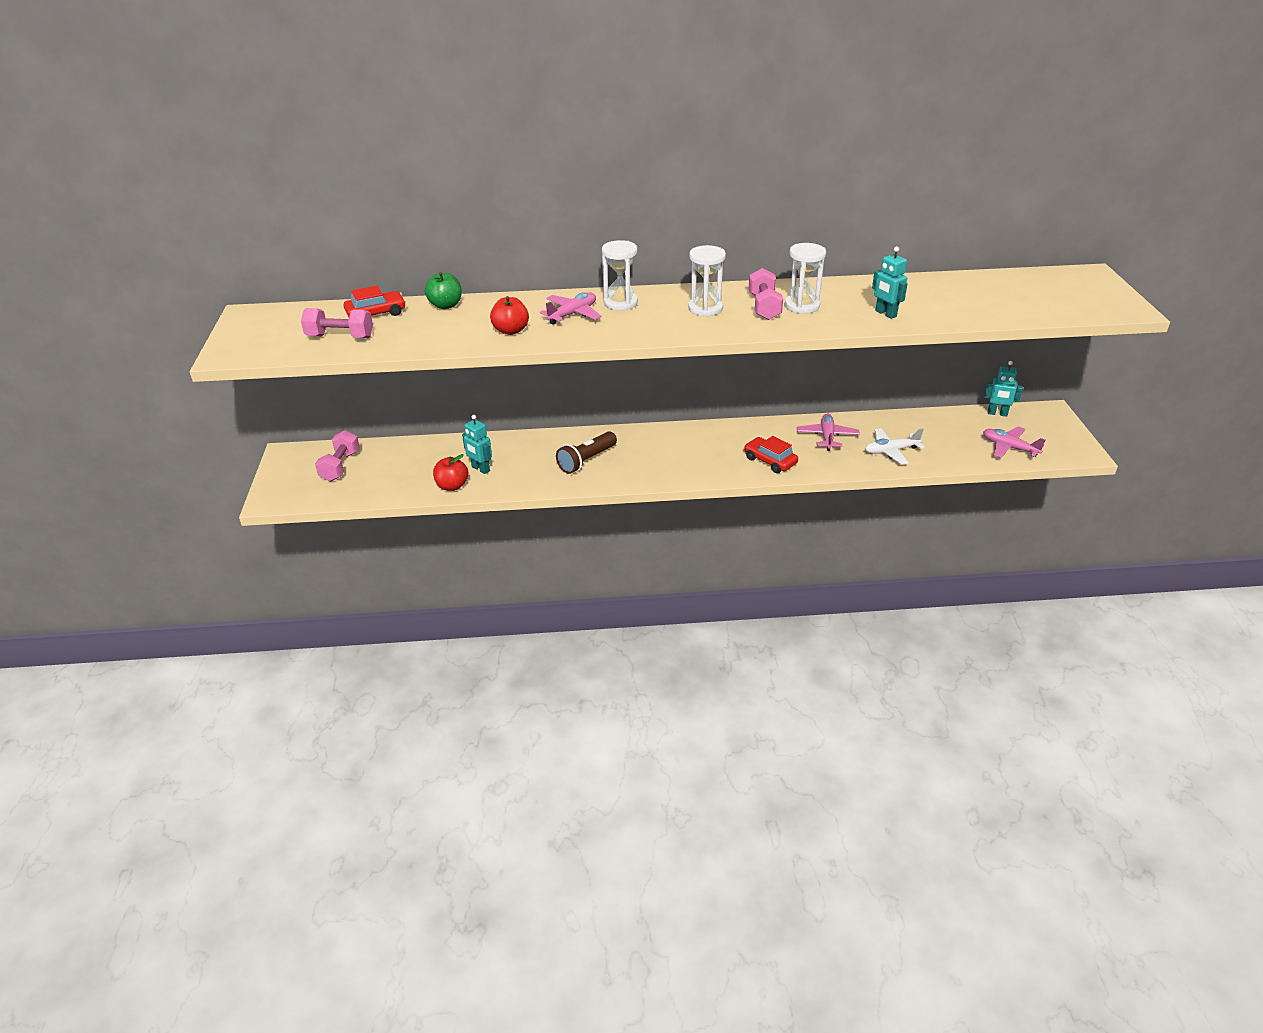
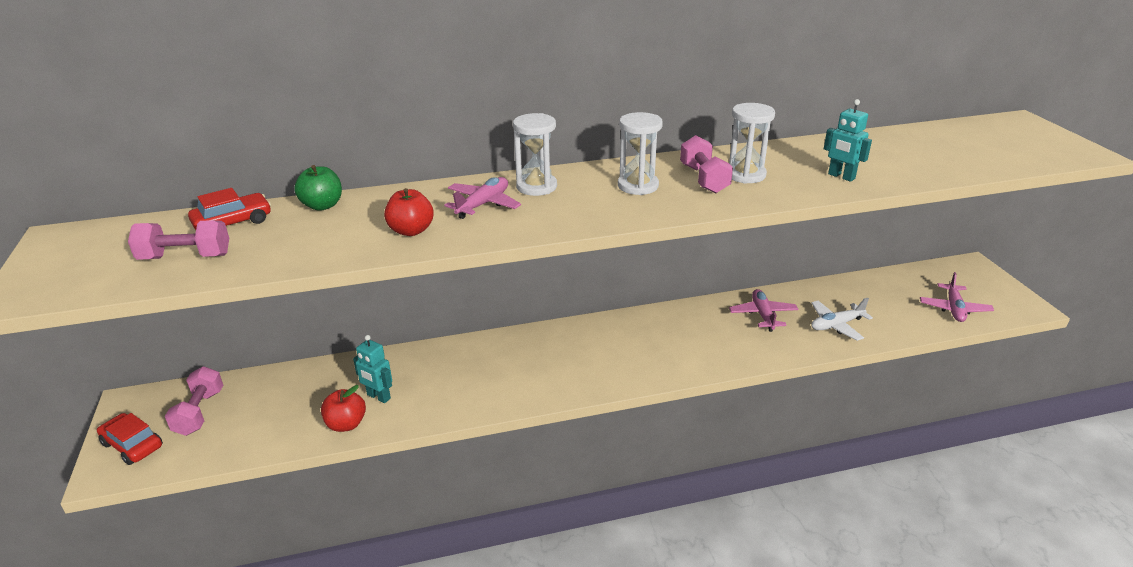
camera: 10 degrees left, 5 degrees down
brown flashlight [556,431,617,474] -> none
red car [744,436,798,473] -> red car moved to [97,413,163,465]
pink plane [983,426,1045,458] -> pink plane turned 105 degrees counterclockwise [920,272,994,322]
turquoise robot [984,361,1023,417] -> none

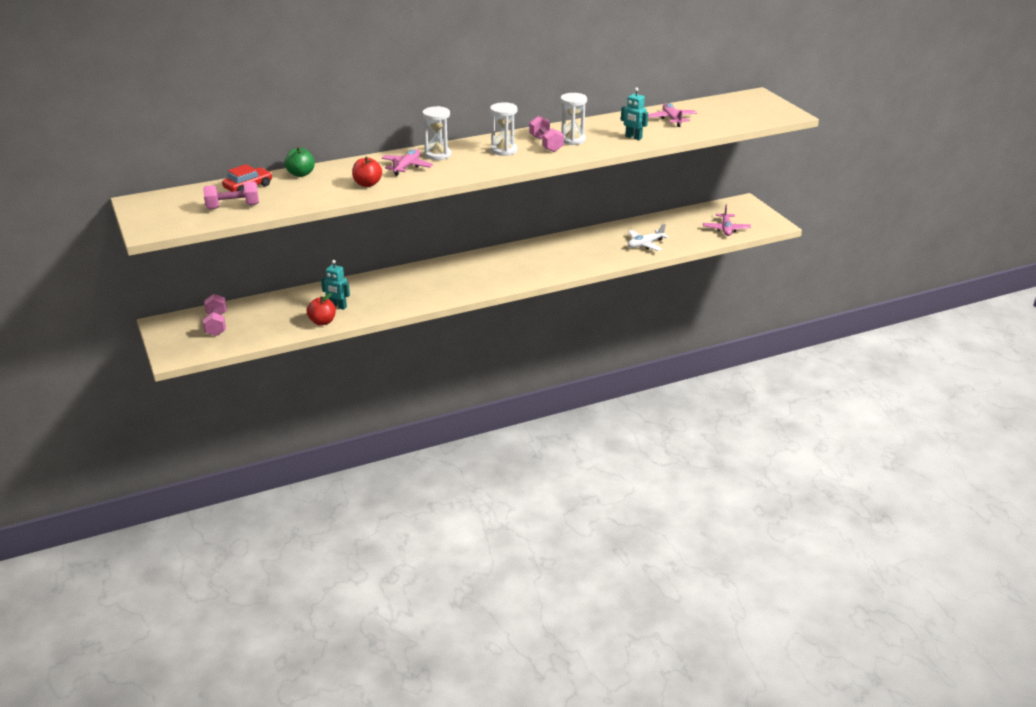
camera: 10 degrees left, 0 degrees up
red car [97,413,163,465] -> none
pink plane [729,289,798,332] -> pink plane moved to [648,103,697,127]

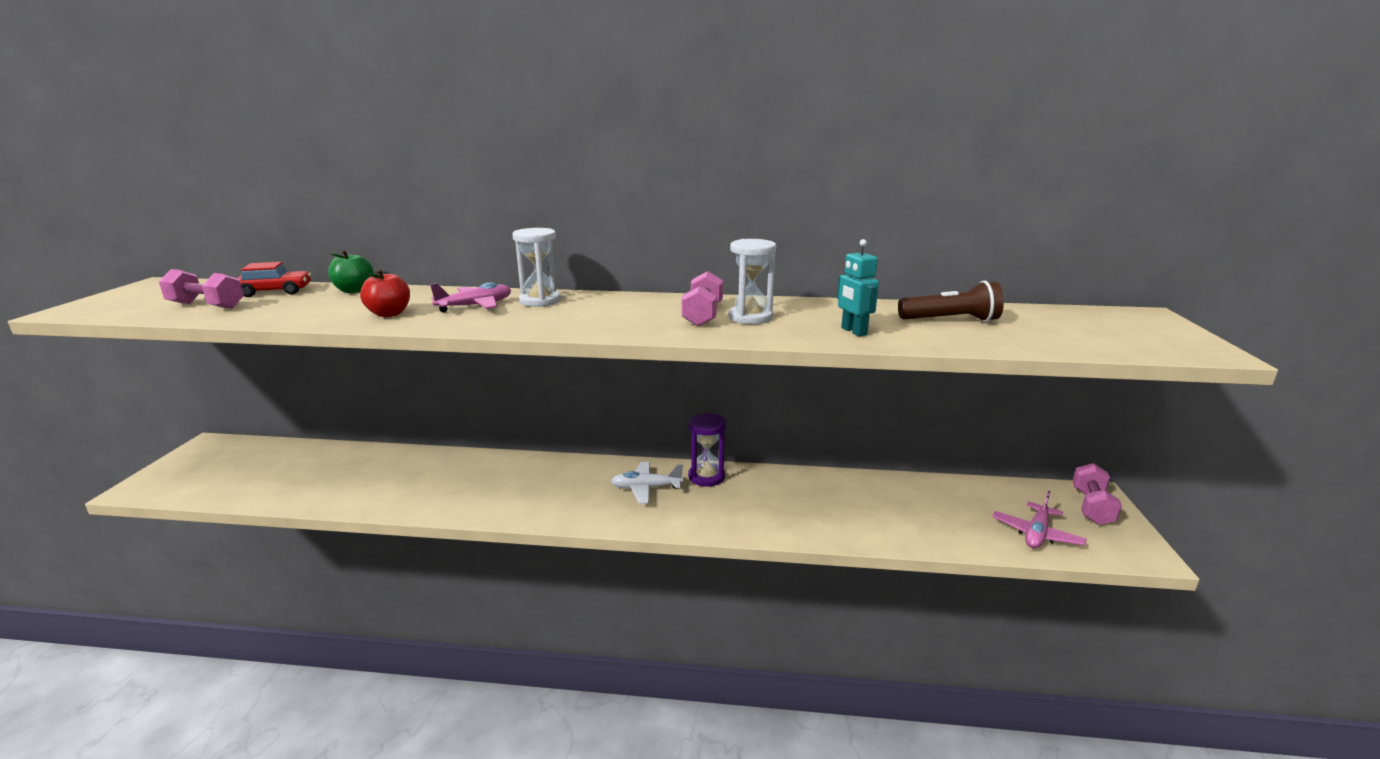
camera: 30 degrees right, 10 degrees down
pink dumbbell [203,294,227,336] -> pink dumbbell moved to [1072,463,1122,525]
red apple [307,293,336,326] -> none
turquoise robot [321,260,350,310] -> none
white hourglass [490,102,518,156] -> none
white plane [628,224,669,251] -> white plane moved to [611,462,683,504]
pink plane [648,103,697,127] -> brown flashlight [898,280,1004,322]
none -> purple hourglass [688,413,726,487]

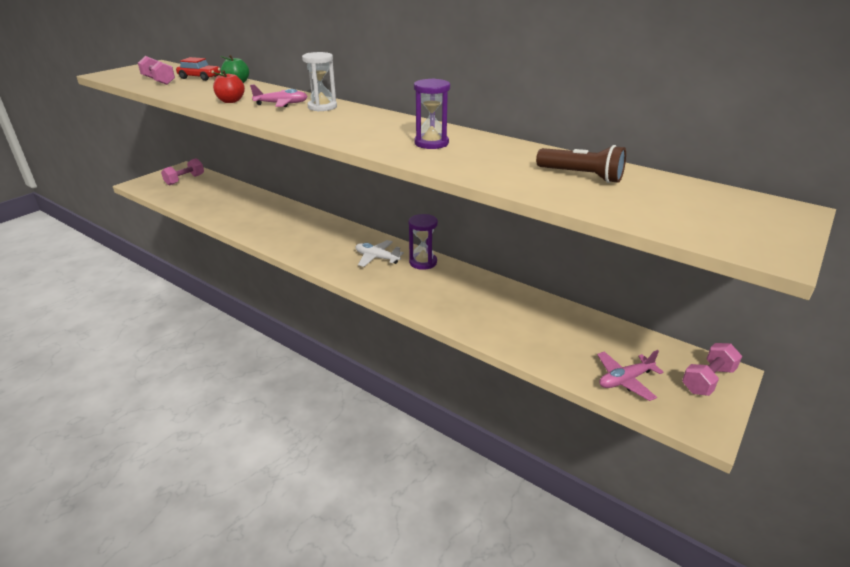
camera: 30 degrees right, 10 degrees up
pink dumbbell [682,271,723,326] -> pink dumbbell moved to [161,158,204,185]
white hourglass [729,239,776,324] -> purple hourglass [414,79,450,149]
turquoise robot [837,239,879,336] -> none

